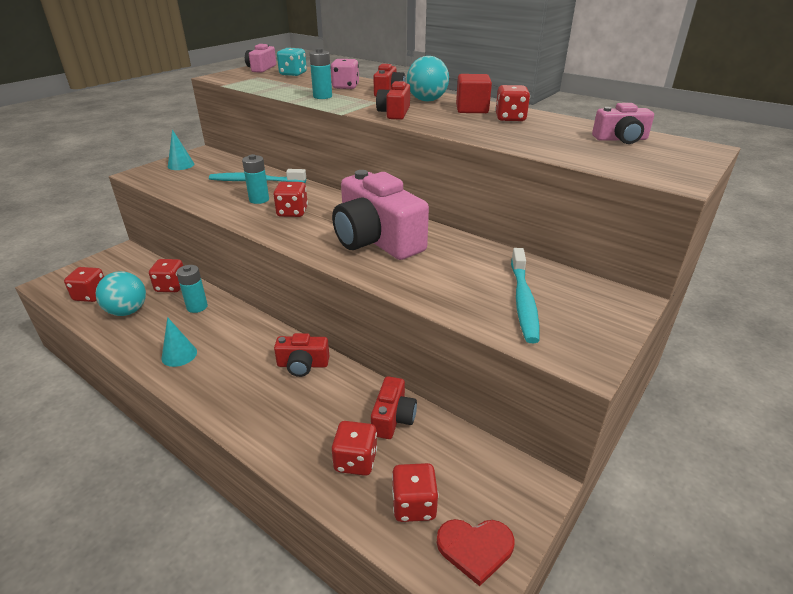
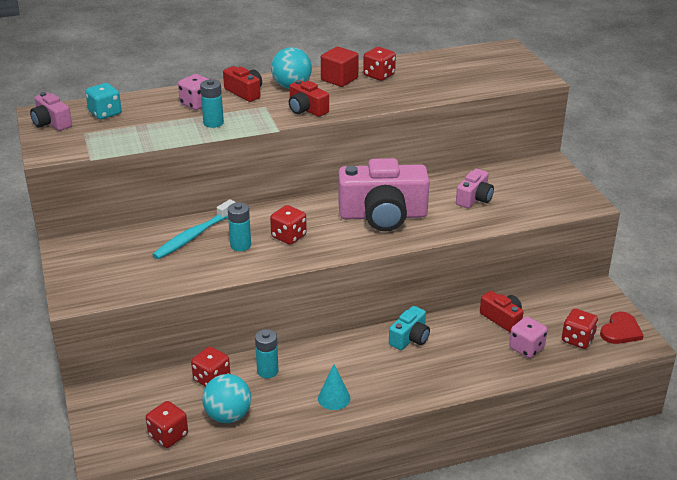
camera: 55 degrees left, 0 degrees up
turquoise cone [168,129,194,170] -> none
red camera [274,333,329,377] -> turquoise camera [389,306,430,350]
red dice [332,421,377,476] -> pink dice [509,317,548,358]
turquoise toothbrush [511,248,540,343] -> none
pink camera [592,103,654,144] -> pink camera moved to [456,169,494,208]

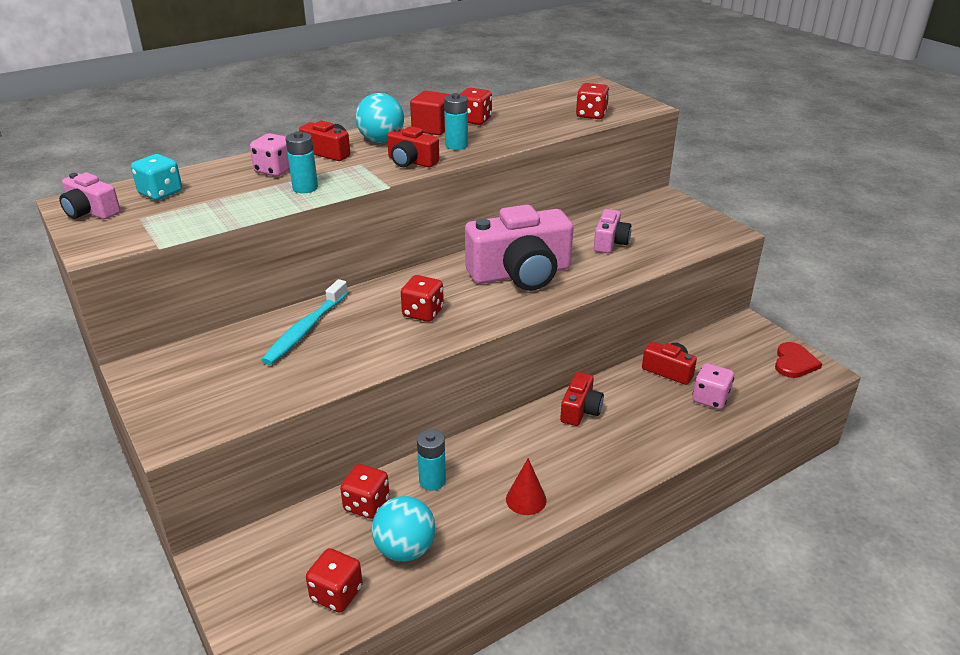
camera: 15 degrees left, 0 degrees up
turquoise battery [228,202,251,251] -> turquoise battery moved to [444,93,468,150]
turquoise cone [318,364,350,410] -> red cone [506,458,547,515]
turquoise camera [389,306,430,350] -> red camera [560,372,604,426]
red dice [562,308,598,349] -> red dice moved to [576,83,609,119]

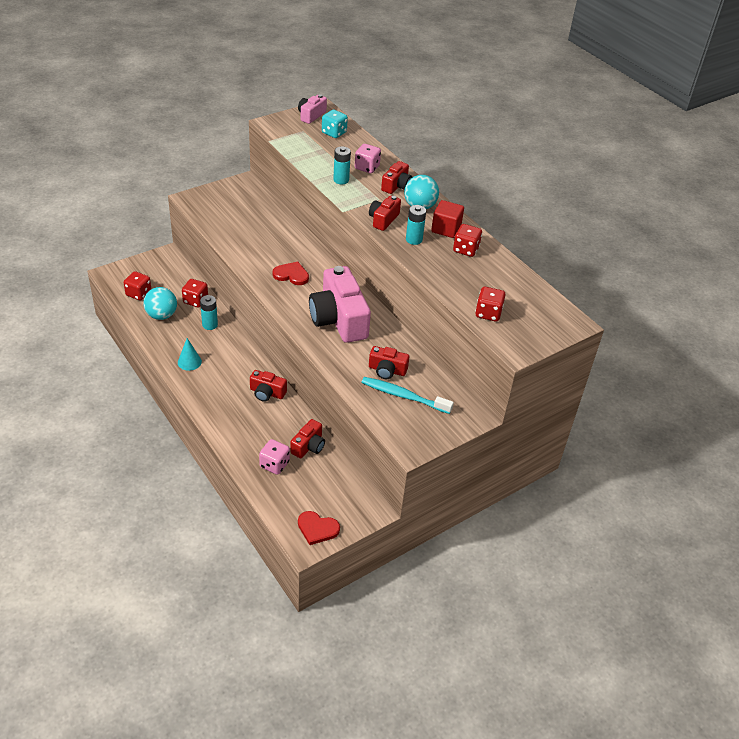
camera: 85 degrees right, 10 degrees up
turquoise toothbrush [261,279,348,365] -> turquoise toothbrush moved to [361,377,454,414]
red dice [401,275,444,322] -> red heart [273,262,309,285]
red cone [506,458,547,515] -> turquoise cone [178,338,202,371]
pink camera [594,209,631,253] -> red camera [369,346,409,379]

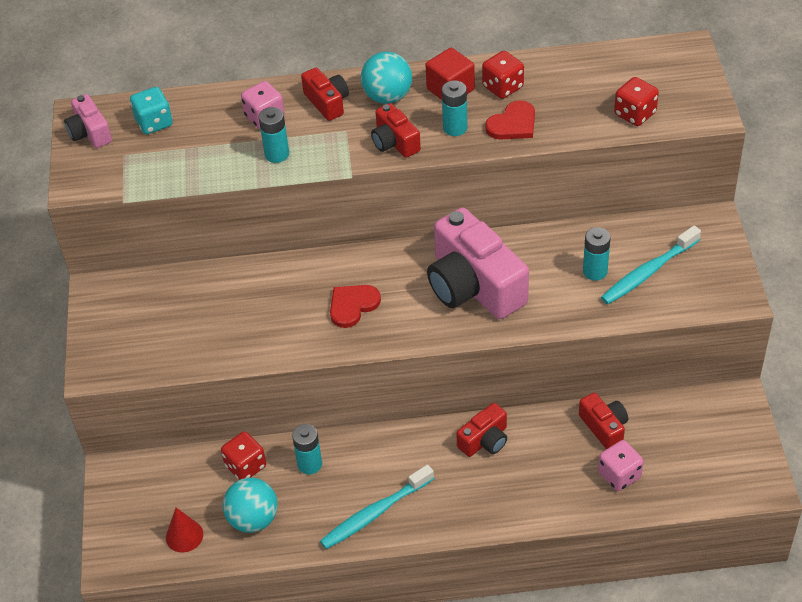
camera: 55 degrees left, 5 degrees up
red dice [124,271,151,301] -> red cone [166,508,203,553]
turquoise cone [178,338,202,371] -> turquoise toothbrush [320,464,434,549]
red heart [298,511,340,545] -> red heart moved to [485,100,535,140]
pink camera [309,266,371,343] -> pink camera turned 45 degrees clockwise [427,207,529,319]
red camera [369,346,409,379] -> turquoise battery [583,227,611,281]

